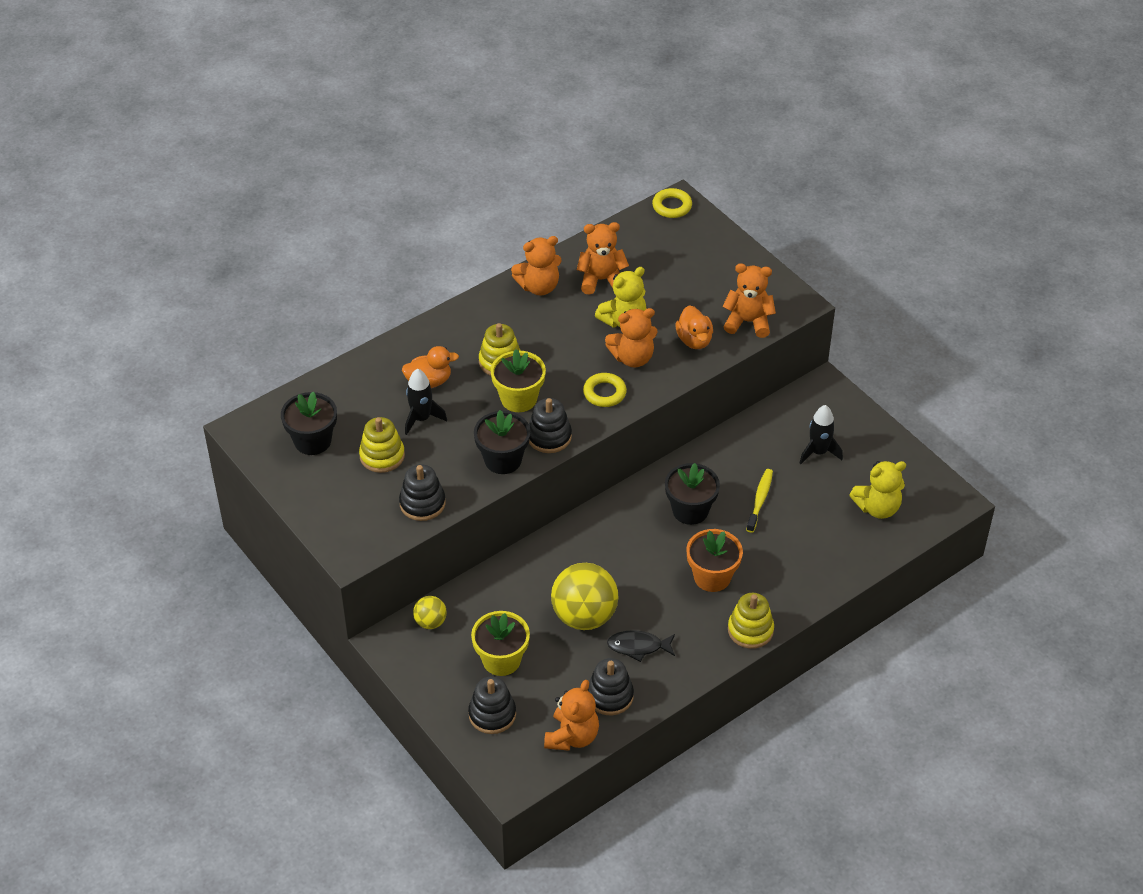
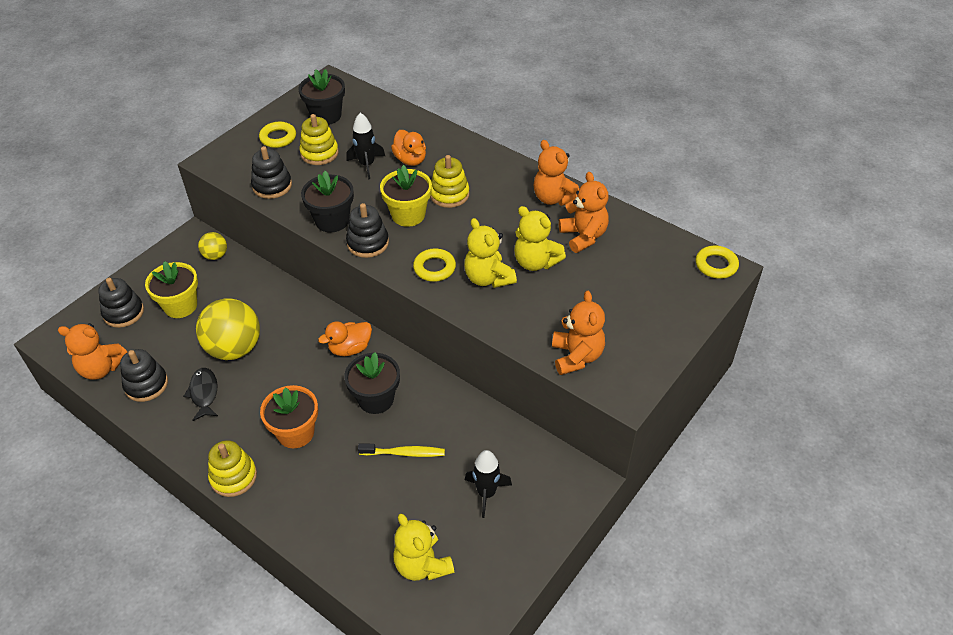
camera: 75 degrees right, 0 degrees up
orange teddy bear [605,308,658,368] -> yellow teddy bear [464,218,517,288]
orange duck [676,305,713,349] -> orange duck moved to [318,321,372,356]
none -> yellow ring [259,122,296,148]

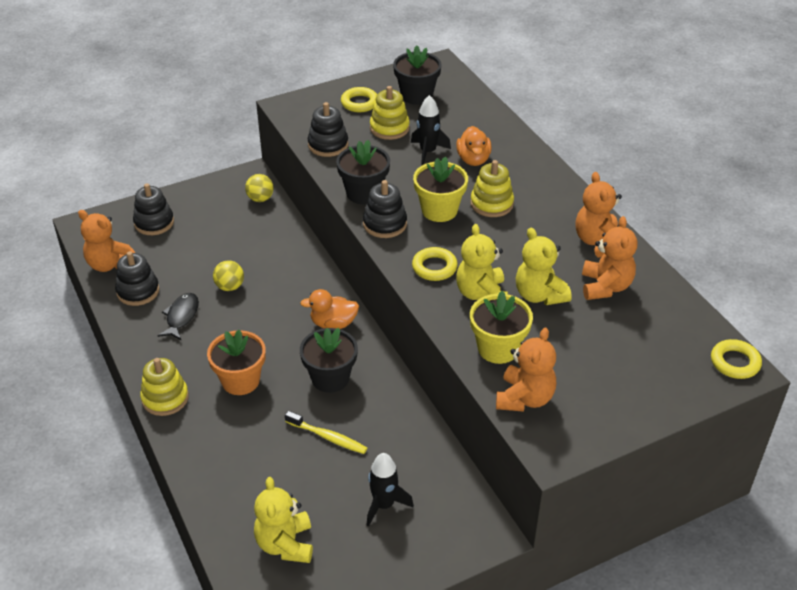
camera: 25 degrees right, 5 degrees down
yellow flower pot [145,261,198,318] -> yellow flower pot moved to [470,291,533,364]
yellow ball [196,298,260,360] -> yellow ball [213,260,244,291], size x0.50

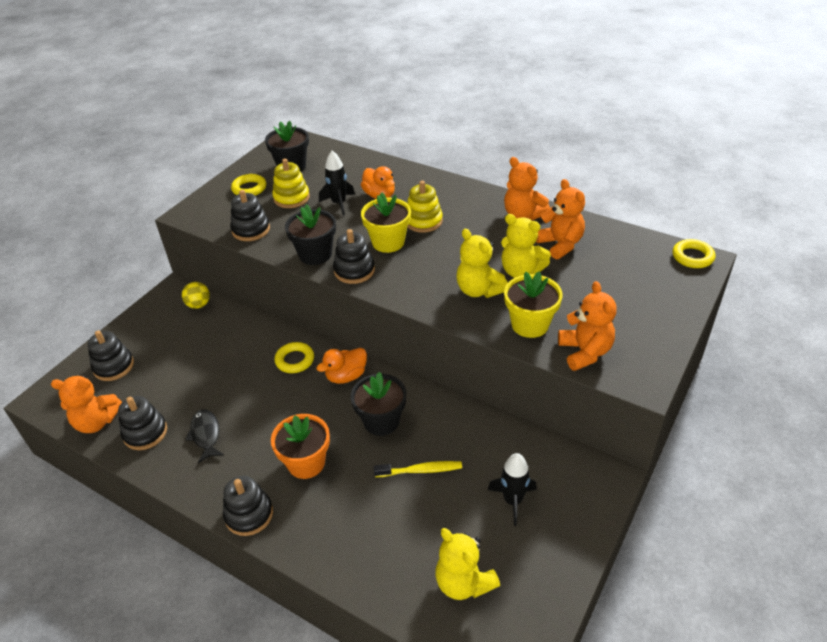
camera: 30 degrees left, 0 degrees up
yellow stacking toy [140,358,189,416] -> black stacking toy [223,476,273,536]
yellow ball [213,260,244,291] -> none
yellow ring [412,247,458,281] -> yellow ring moved to [274,342,314,373]

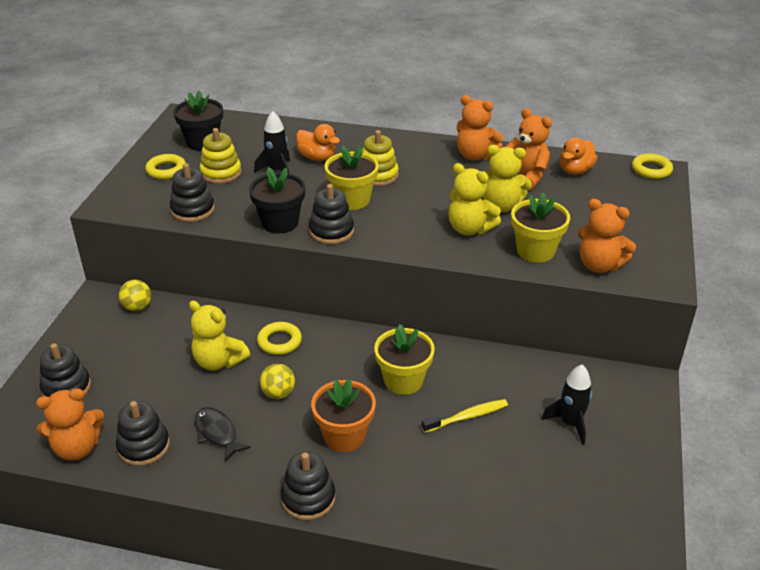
camera: 20 degrees left, 5 degrees down
orange duck [316,348,367,384] -> orange duck moved to [560,137,598,175]
black flower pot [351,372,406,436] -> yellow flower pot [374,324,435,395]
yellow teddy bear [435,528,500,600] -> yellow teddy bear moved to [189,301,250,371]
orange teddy bear [558,281,617,371] -> orange teddy bear turned 150 degrees clockwise [578,199,636,273]
none -> yellow ball [260,364,295,399]

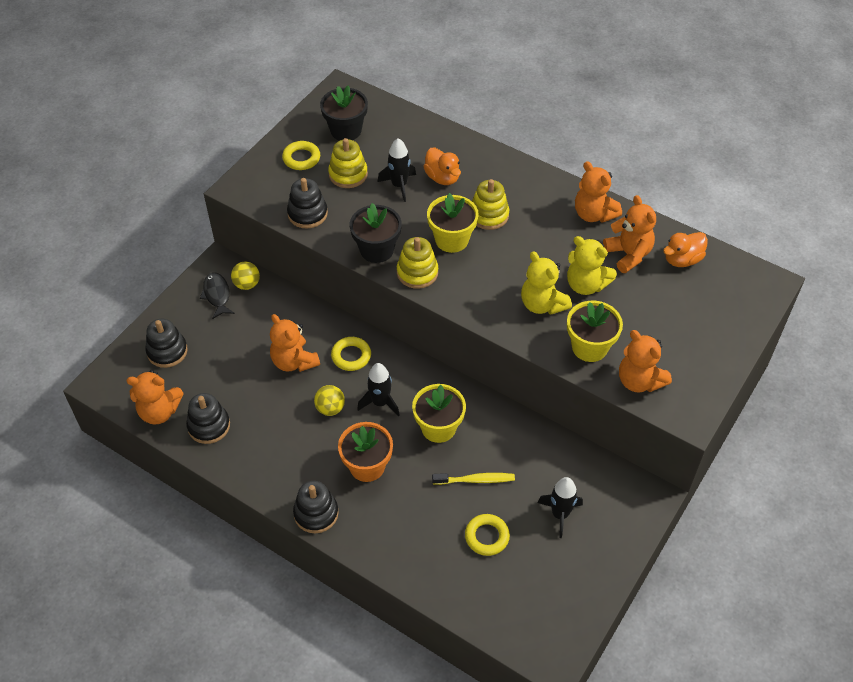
camera: 20 degrees right, 15 degrees up
yellow teddy bear [189,301,250,371] -> orange teddy bear [270,314,320,372]
black fish [195,407,251,462] -> black fish moved to [200,272,235,319]
black stacking toy [309,184,354,244] -> yellow stacking toy [397,237,438,289]
yellow ring [632,153,673,179] -> yellow ring moved to [465,514,510,556]
none -> black rocket [357,363,400,416]

